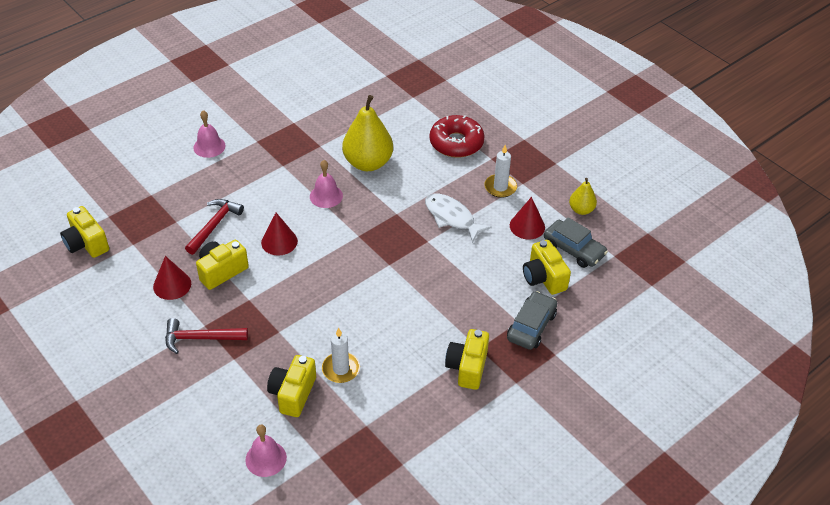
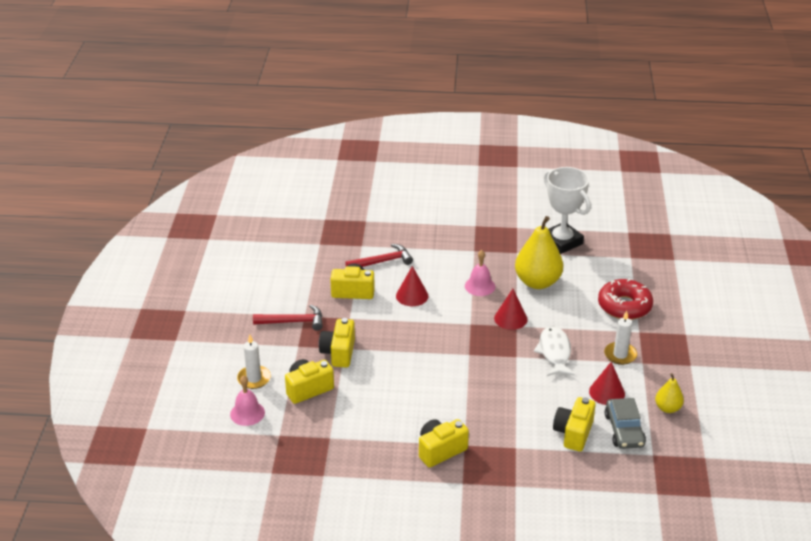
camera: 45 degrees right, 10 degrees down
yellow camera [60,206,109,258] -> yellow camera moved to [319,318,355,368]
red cone [153,256,191,300] -> red cone moved to [494,289,527,330]
red hammer [165,318,248,354] -> red hammer turned 135 degrees clockwise [253,305,323,331]
pink bell [193,110,226,158] -> none
white candle [322,328,360,383] -> white candle moved to [237,334,271,389]
grey car [507,291,557,350] -> none
none -> white trophy [544,167,591,254]

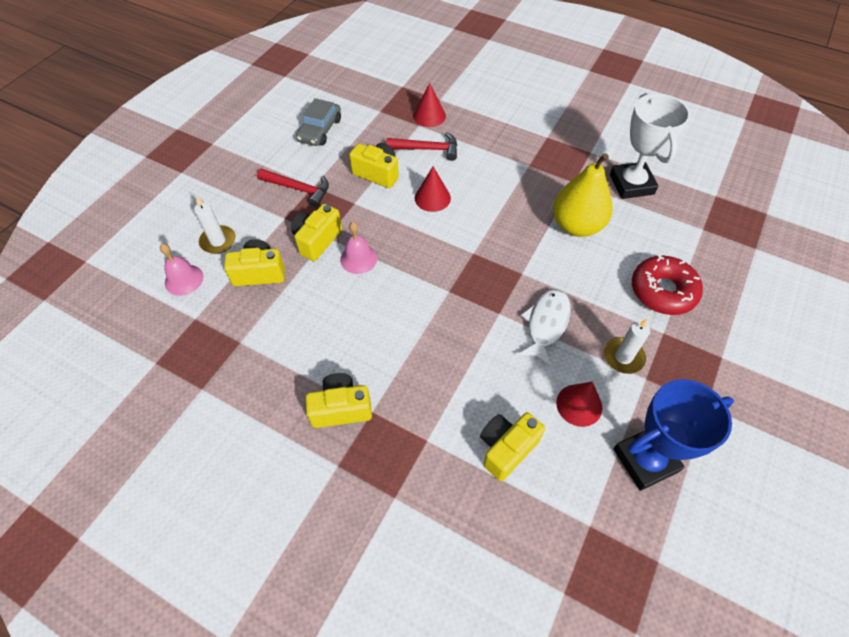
camera: 25 degrees right, 20 degrees up
pink bell [465,250,495,296] -> pink bell moved to [340,222,377,274]
red cone [494,289,527,330] -> red cone moved to [413,83,446,127]
grey car [605,398,646,449] -> grey car moved to [296,98,341,146]
yellow pear [655,373,684,413] -> blue trophy [613,379,734,491]

